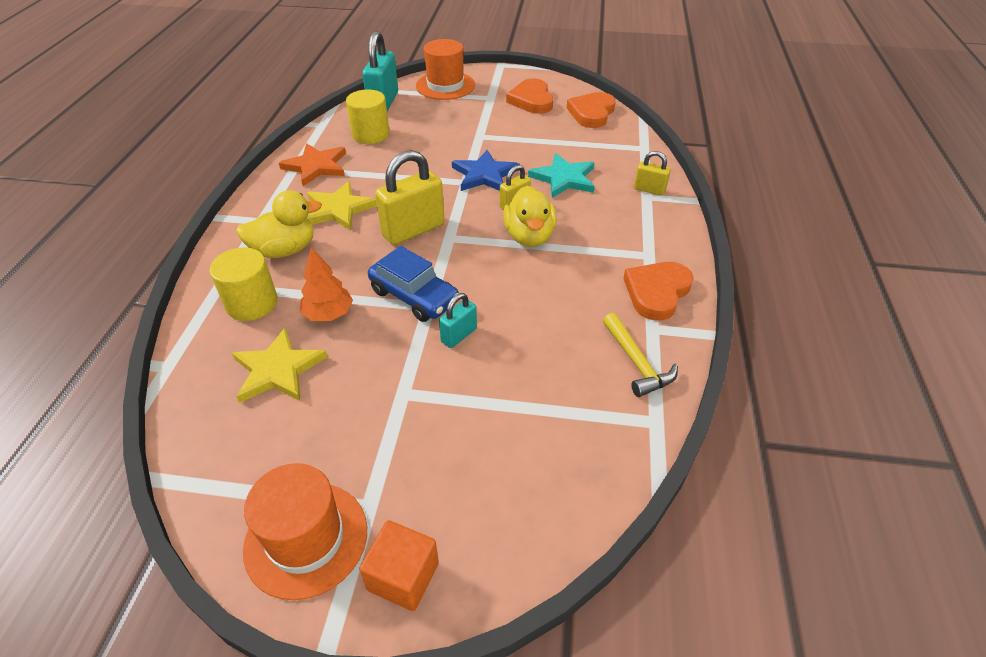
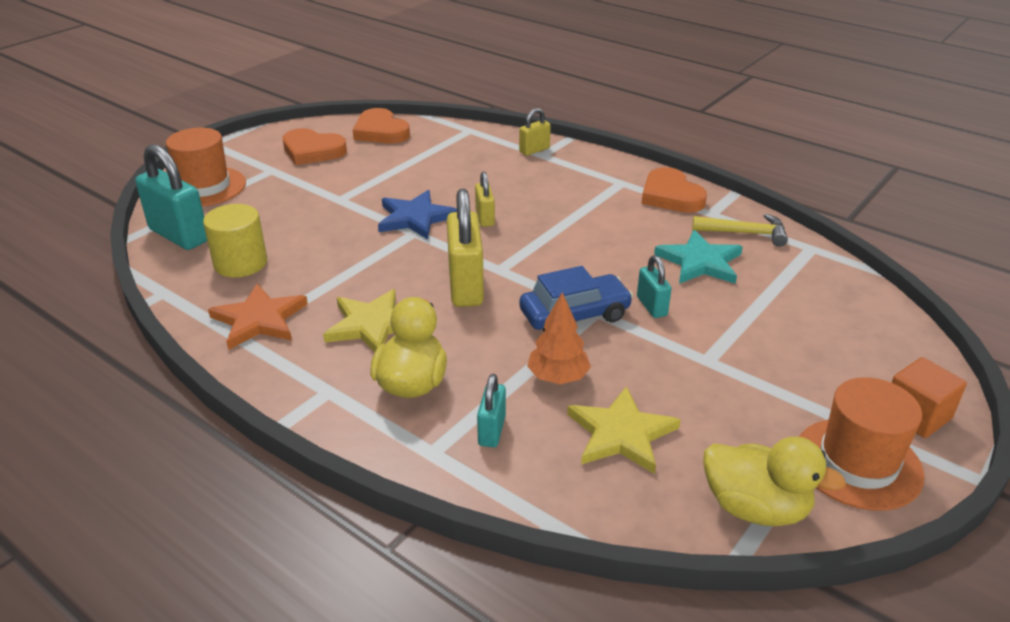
camera: 60 degrees left, 10 degrees down
yellow cylinder [210,248,278,321] -> turquoise padlock [477,374,506,448]
yellow duck [503,186,557,247] -> yellow duck moved to [703,437,846,526]
turquoise star [528,153,595,198] -> turquoise star moved to [654,230,743,284]

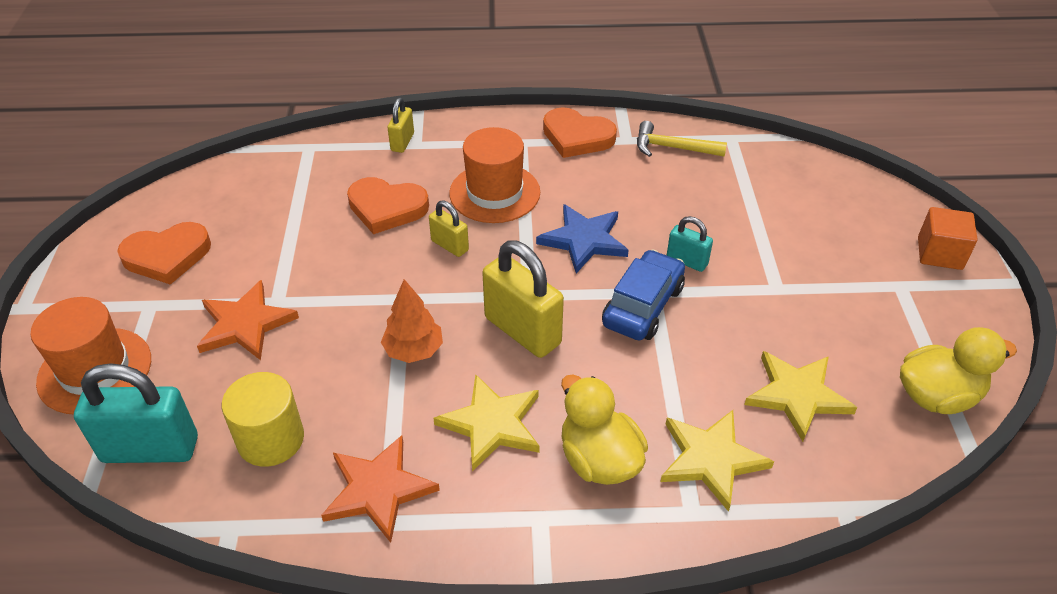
camera: 40 degrees left, 10 degrees up
orange heart [353,108,410,144] -> orange heart moved to [347,177,429,234]
blue star [378,190,457,240] -> blue star moved to [536,204,629,273]
turquoise padlock [477,374,506,448] -> yellow star [661,410,774,512]
orange tree [527,292,591,384] -> orange tree moved to [381,279,443,363]
turquoise star [654,230,743,284] -> none
yellow hammer [692,214,788,247] -> yellow hammer turned 135 degrees counterclockwise [637,121,727,157]
orange hat [799,377,924,511] -> orange hat moved to [449,127,540,223]
none -> orange star [197,280,299,360]

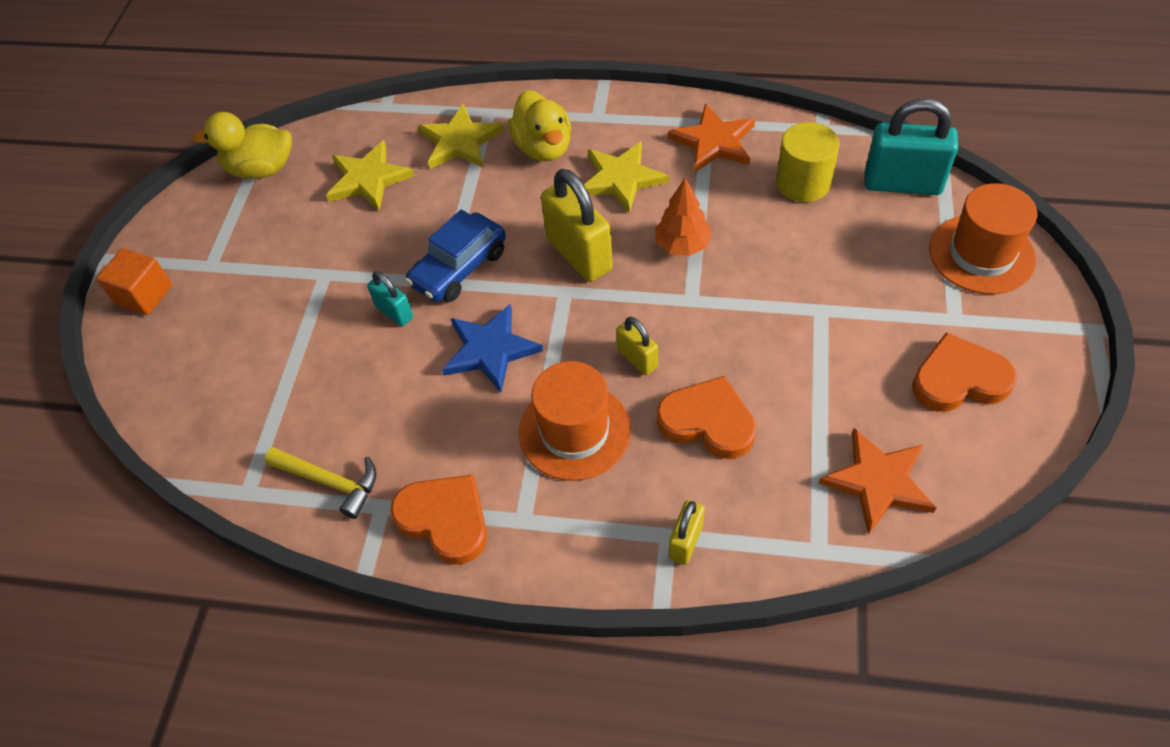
camera: 165 degrees left, 10 degrees up
orange star [197,280,299,360] -> orange star moved to [819,428,937,534]

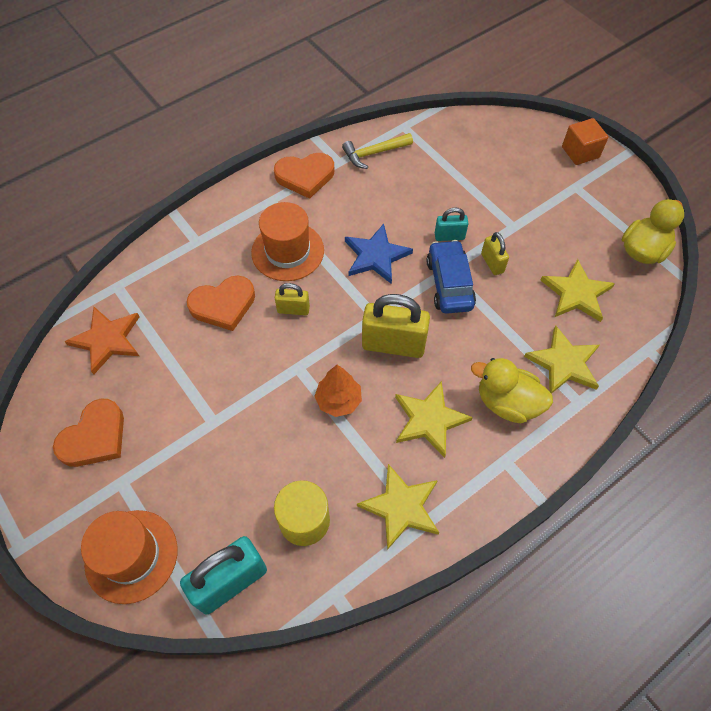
camera: 130 degrees right, 5 degrees up
orange star [668,104,755,173] -> yellow star [357,464,439,550]
yellow padlock [669,500,705,565] -> yellow padlock moved to [481,232,509,275]

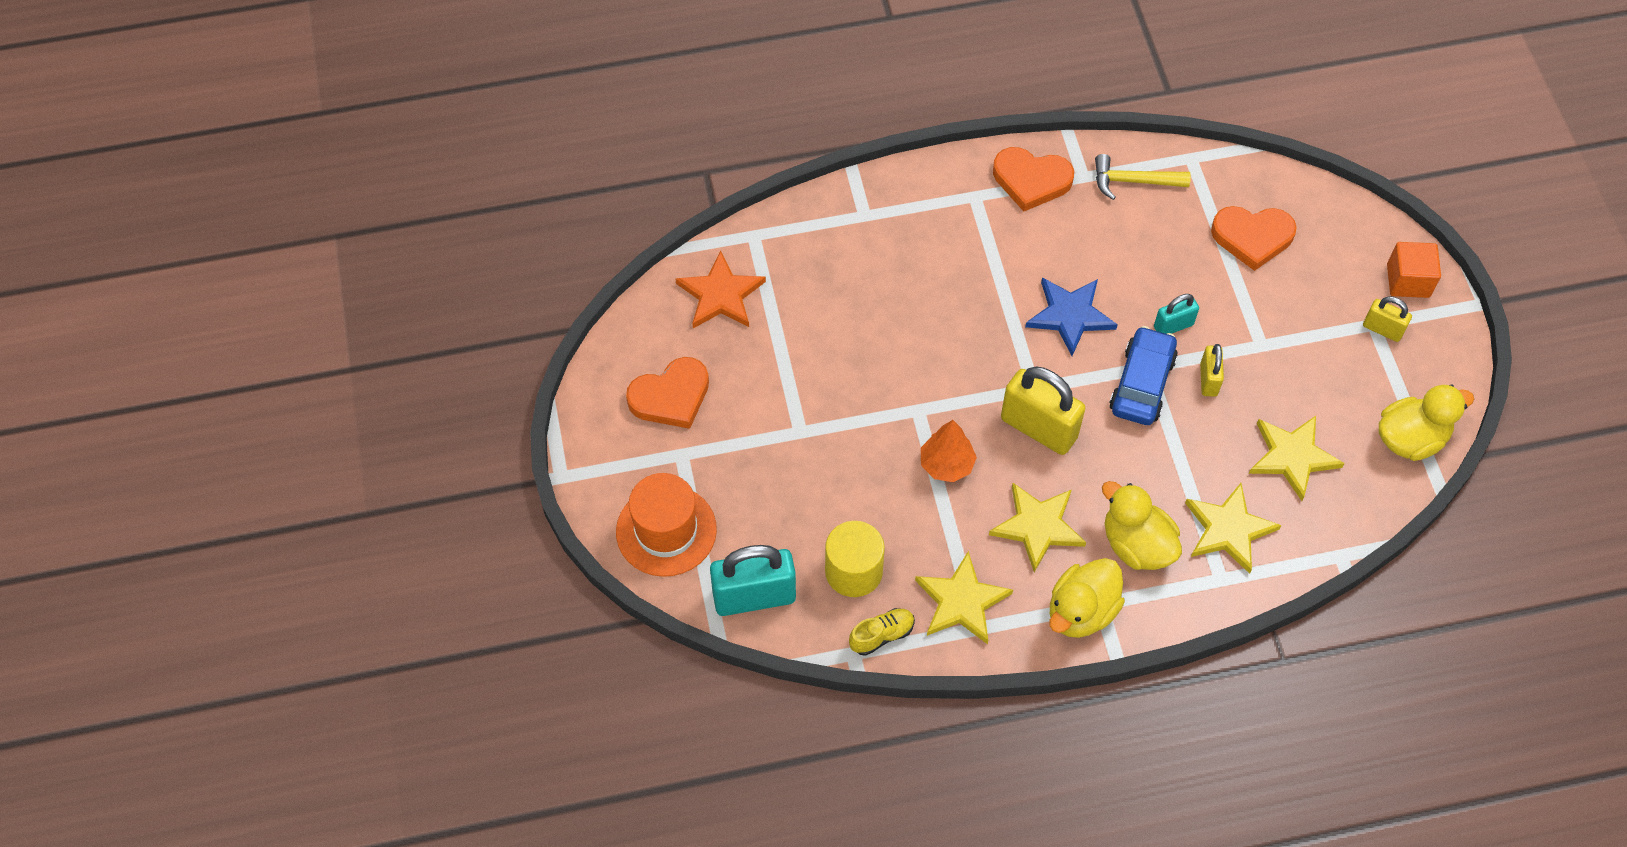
camera: 25 degrees right, 0 degrees up
orange heart [187,276,255,331] -> orange heart moved to [1211,206,1297,271]
orange hat [251,202,324,281] -> none
yellow padlock [275,283,310,315] -> yellow padlock moved to [1363,297,1412,342]
turquoise padlock [435,208,469,241] -> turquoise padlock turned 45 degrees counterclockwise [1154,294,1199,334]
none -> yellow shoe [849,608,915,656]
none -> yellow duck [1049,558,1125,638]

